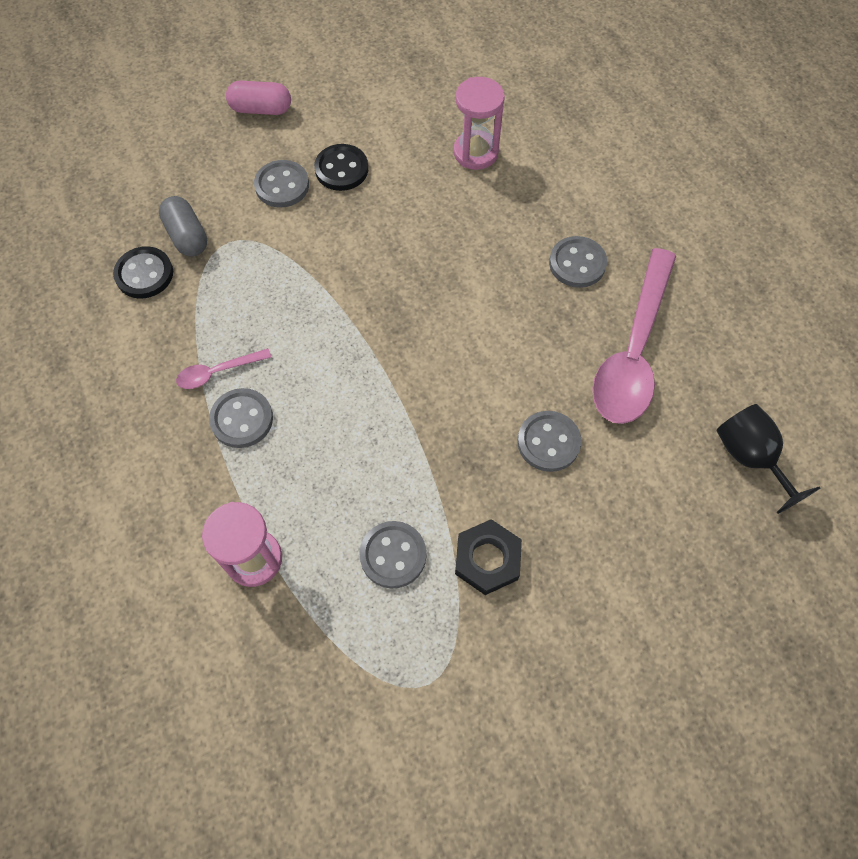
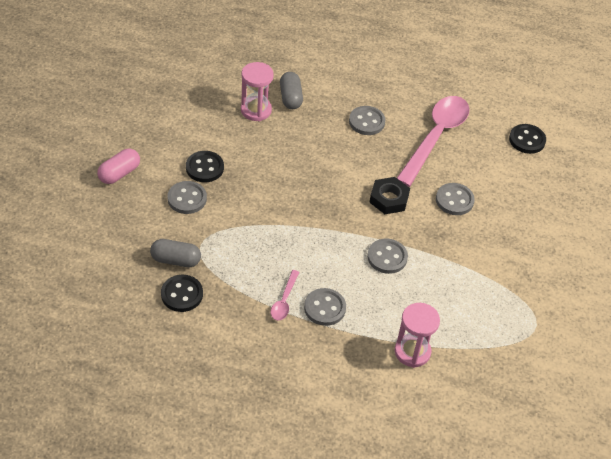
camera: 55 degrees left, 15 degrees down
grey button [359,521,426,588] -> grey button moved to [367,239,408,274]
black nut [455,519,522,595] -> black nut moved to [369,177,410,214]
pink spoon [592,248,676,424] -> pink spoon turned 120 degrees counterclockwise [397,96,469,187]
black goblet [716,404,820,514] -> black button [509,124,546,154]
none -> grey capsule [280,72,303,109]

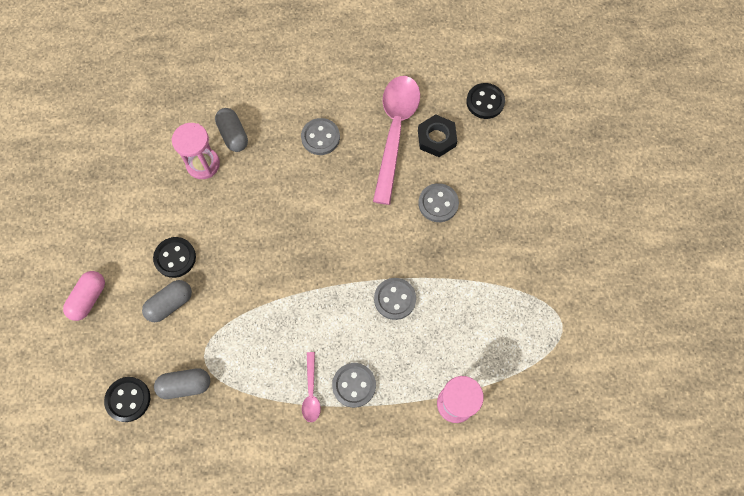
camera: 15 degrees left, 20 degrees up
black button [161,275,203,312] -> black button moved to [104,377,150,422]
grey button [168,181,207,214] -> grey capsule [142,280,192,322]
black nut [369,177,410,214] -> black nut moved to [418,114,457,157]

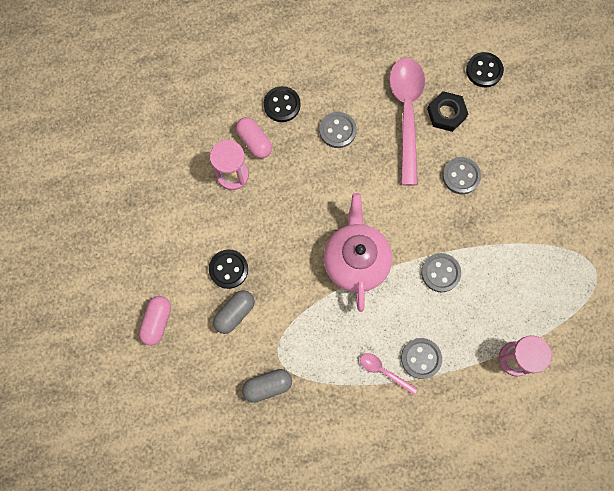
camera: 10 degrees left, 5 degrees up
black button [104,377,150,422] -> black button moved to [264,86,300,122]
grey capsule [215,108,248,152] -> pink capsule [236,117,272,158]
pink spoon [302,352,321,422] -> pink spoon turned 135 degrees clockwise [360,353,418,395]
none -> pink teapot [323,193,392,312]

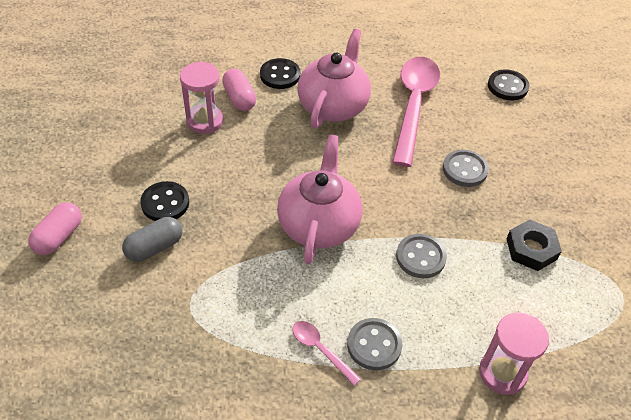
camera: 10 degrees right, 25 degrees down
grey capsule [242,369,292,403] -> none
grey button [319,112,357,148] -> pink teapot [297,29,371,128]
black nut [427,91,468,132] -> black nut moved to [506,219,562,271]

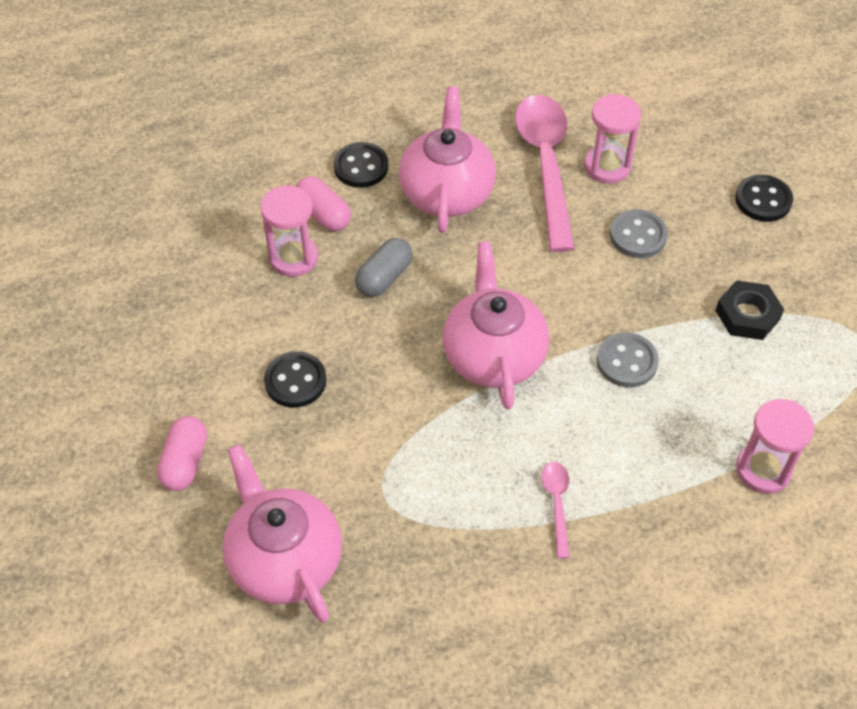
camera: 15 degrees left, 5 degrees up
grey capsule [122,217,183,262] -> grey capsule moved to [355,238,413,297]
pink spoon [292,321,361,386] -> pink spoon turned 60 degrees clockwise [541,462,570,559]
grey button [347,318,402,370] -> none
black button [488,69,530,101] -> black button moved to [735,175,793,222]
none -> pink teapot [223,444,342,623]
none -> pink hourglass [584,94,641,184]

